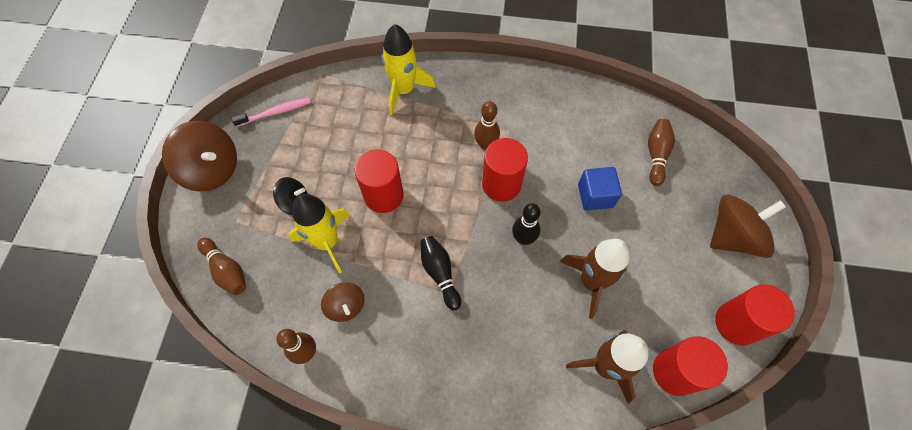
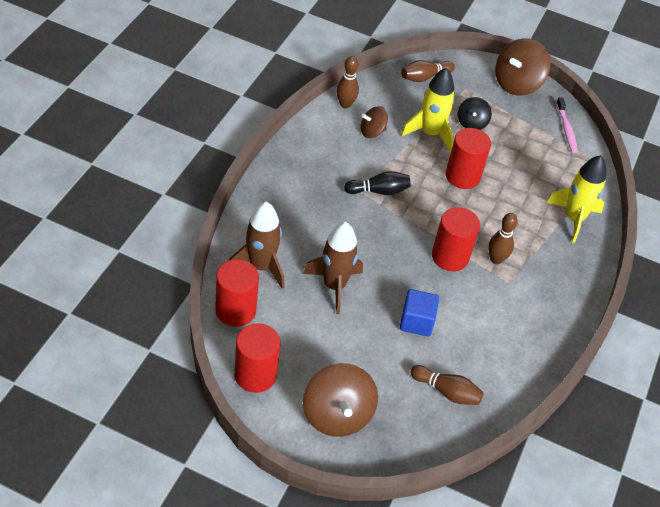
camera: 100 degrees right, 15 degrees down
black bowling pin [512,203,541,245] -> none

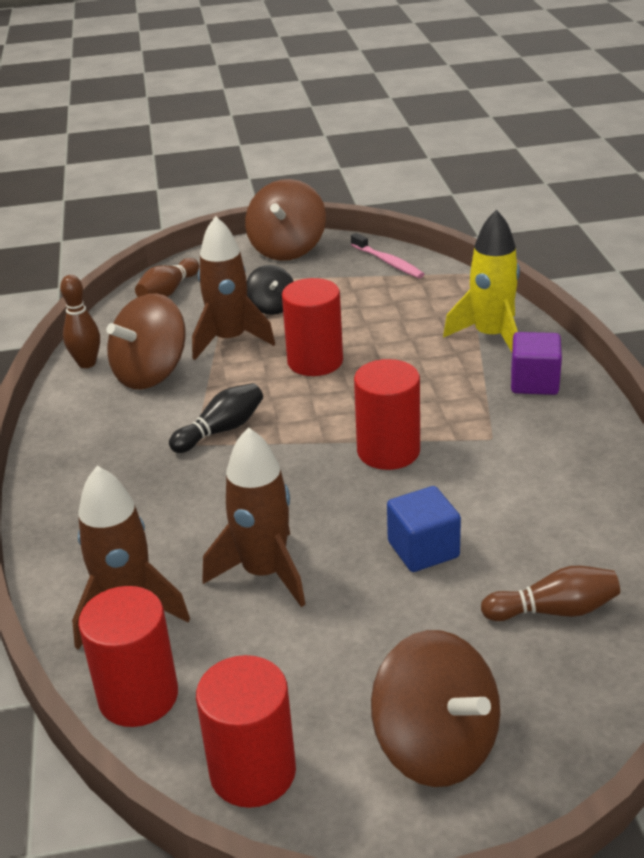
camera: 25 degrees left, 15 degrees down
brown spinning top [361,106,388,138] -> brown spinning top [107,293,186,389], size x1.77
yellow rocket [401,68,455,152] -> brown rocket [192,216,275,360]
brown bowling pin [488,213,518,264] -> none
none -> purple cube [511,332,562,395]

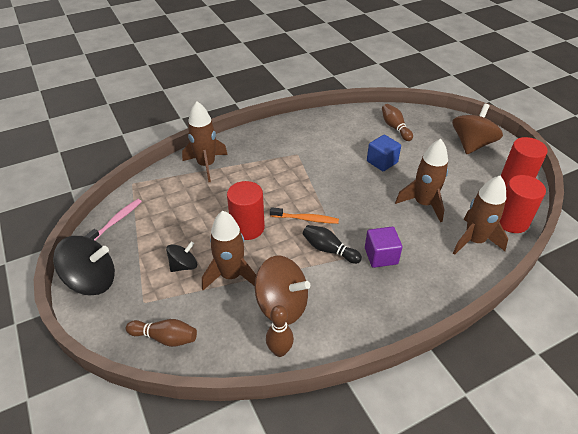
camera: 110 degrees left, 10 degrees up
brown spinning top [245,179,326,261] -> black spinning top [53,236,115,296]
red cylinder [354,359,420,470] -> none
yellow rocket [443,209,520,352] -> brown rocket [182,101,228,182]
purple cube [511,332,562,395] -> purple cube moved to [365,227,402,268]
none -> orange toothbrush [270,207,339,224]

